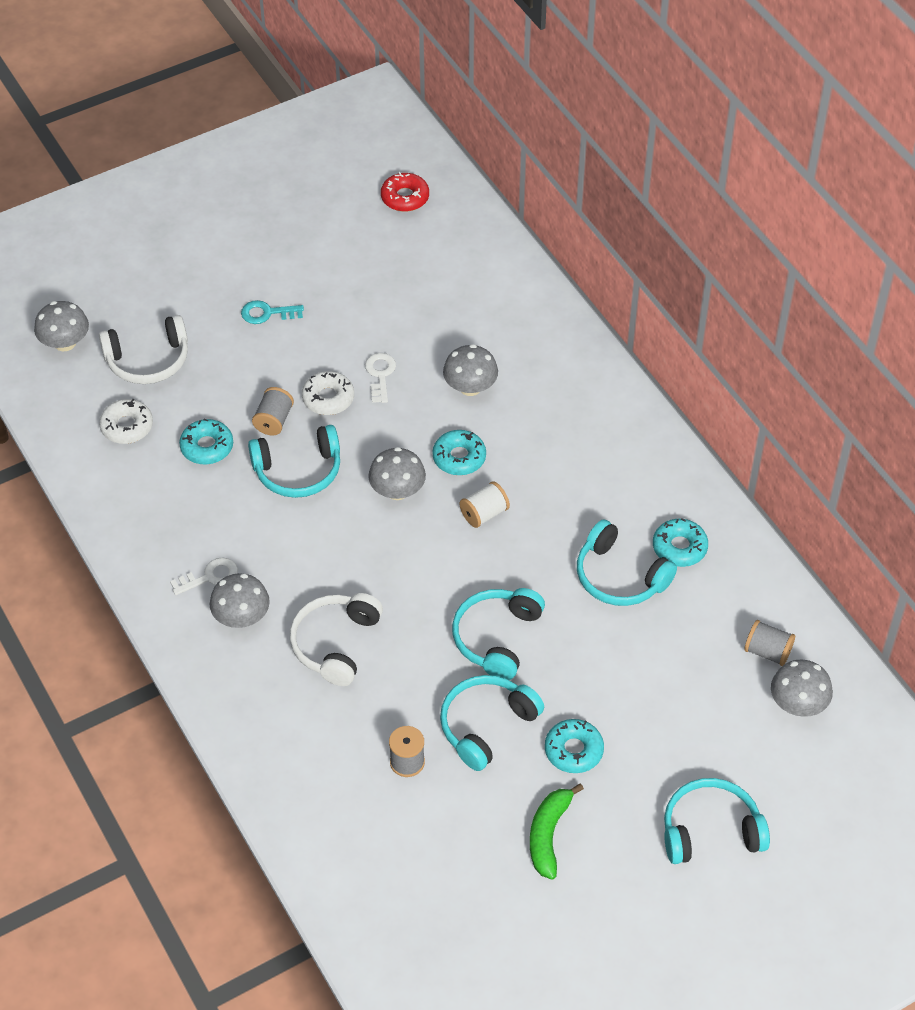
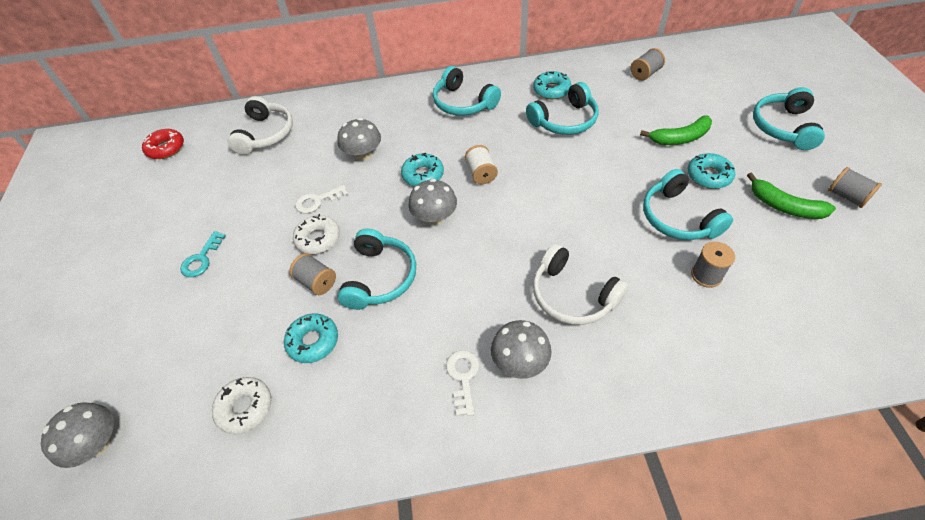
camera: 65 degrees left, 0 degrees up
white headphones [99,315,188,384] -> white headphones moved to [228,96,293,155]
white key [365,353,396,403] -> white key turned 45 degrees counterclockwise [295,185,348,213]
turquoise headphones [452,588,545,680] -> turquoise headphones moved to [433,66,501,116]
grey mushroom [771,660,833,717] -> none
none -> green banana [640,115,712,145]
none -> grey spool [828,167,882,208]

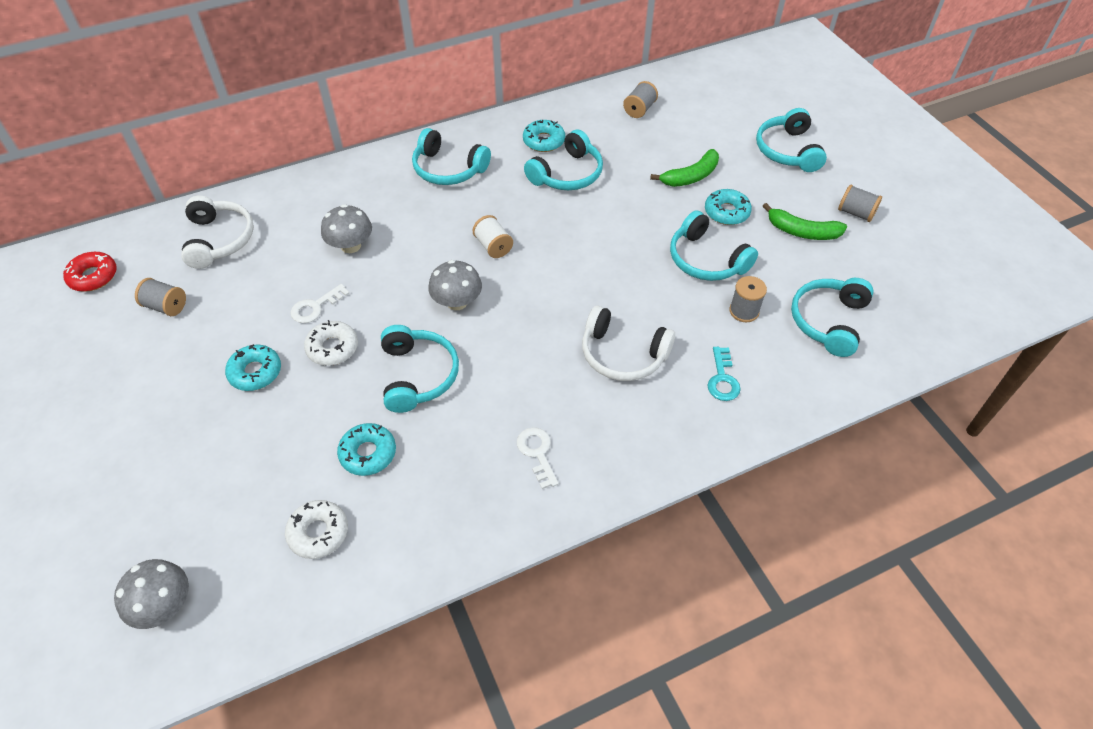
camera: 20 degrees left, 0 degrees up
turquoise key [180,231,226,277] -> turquoise key moved to [708,347,741,401]
grey spool [289,253,336,295] -> grey spool moved to [135,278,186,316]
turquoise donut [401,153,444,187] -> turquoise donut moved to [225,344,281,391]
grey mushroom [491,320,552,379] -> none
none -> turquoise headphones [791,278,874,357]

